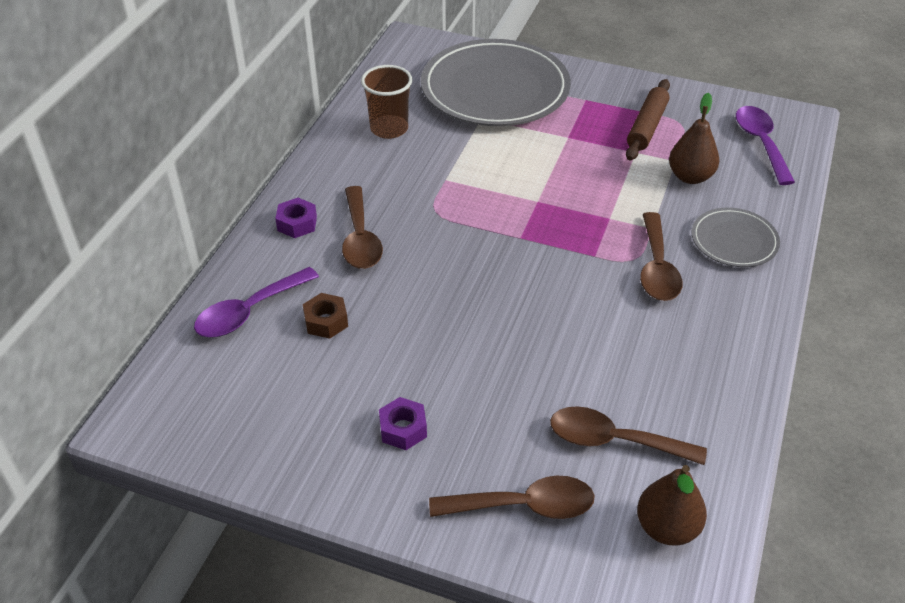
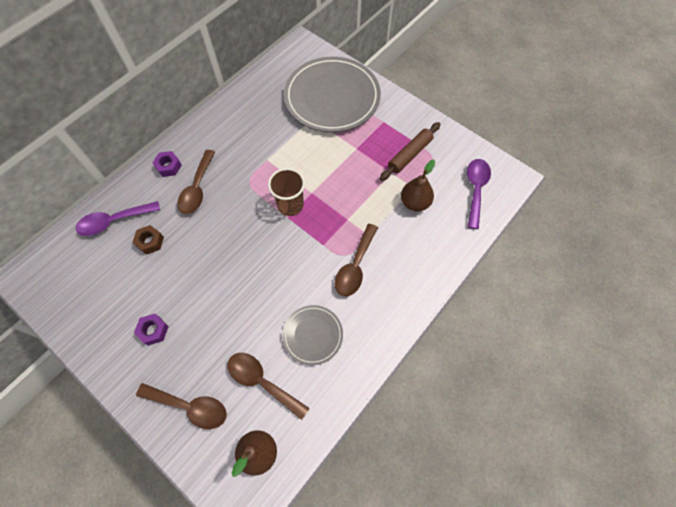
camera: 20 degrees right, 20 degrees up
brown cup [361,65,412,139] -> brown cup moved to [268,168,305,216]
grey plate [692,208,780,267] -> grey plate moved to [282,305,343,365]

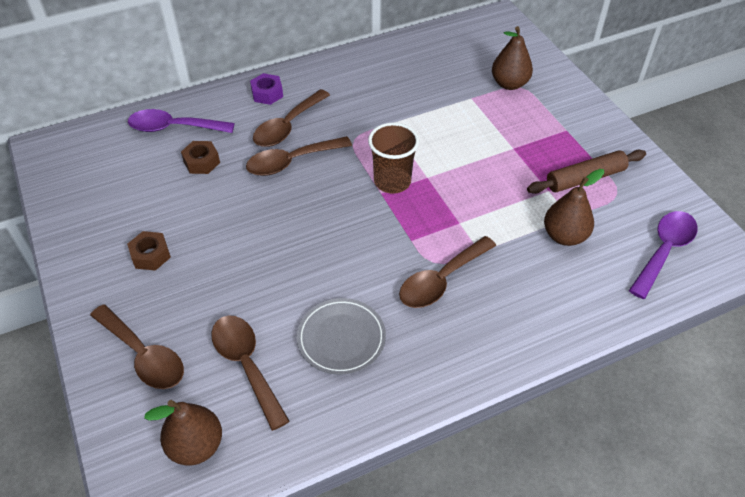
camera: 25 degrees right, 15 degrees down
purple nut [134,314,169,346] -> brown nut [127,231,171,271]
grey plate [284,57,381,132] -> brown pear [492,26,533,90]
none -> brown spoon [246,136,352,176]

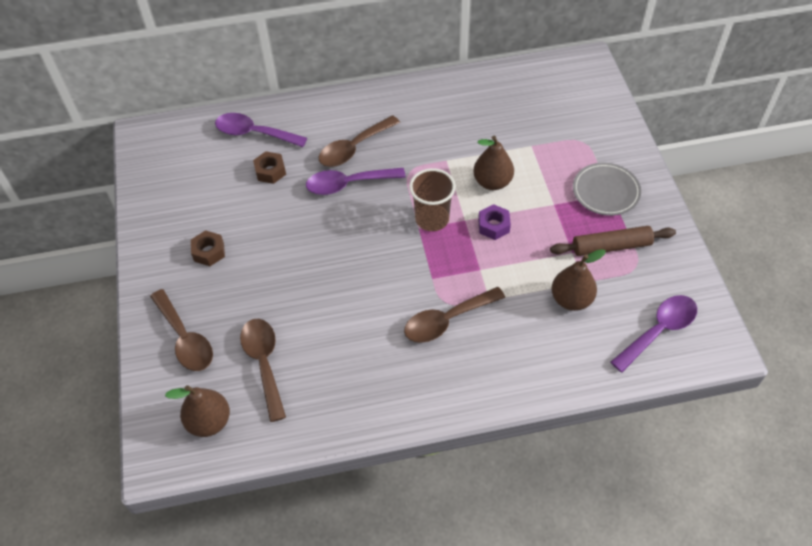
camera: 15 degrees right, 5 degrees up
brown spoon [246,136,352,176] -> purple spoon [306,168,406,195]
purple nut [250,73,283,105] -> purple nut moved to [478,204,511,240]
grey plate [297,298,386,375] -> grey plate moved to [573,163,641,216]
brown pear [492,26,533,90] -> brown pear moved to [473,135,514,190]

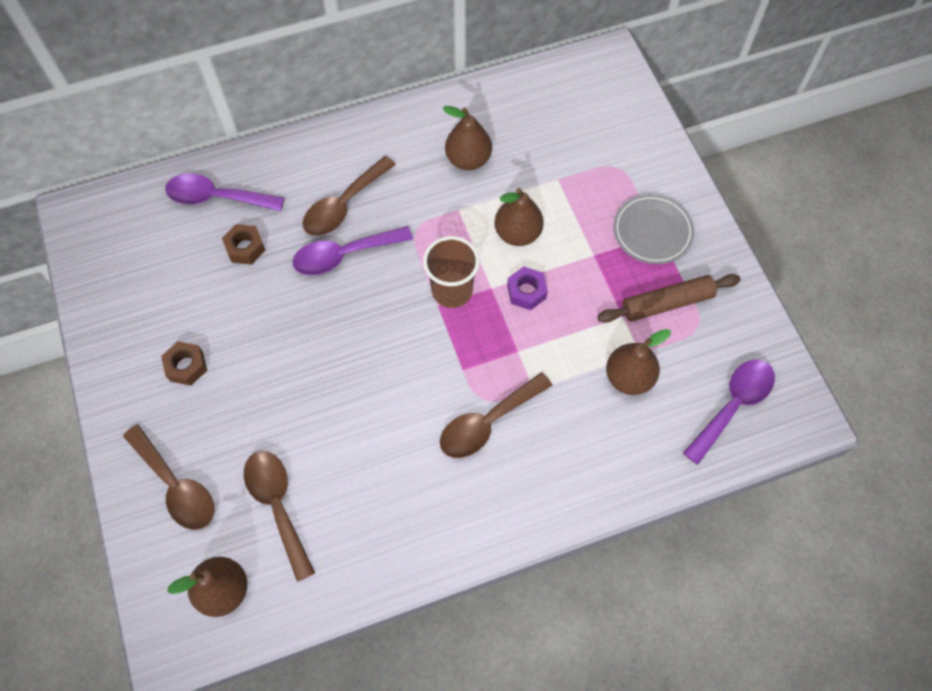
camera: 10 degrees left, 10 degrees up
none -> brown pear [442,106,492,170]

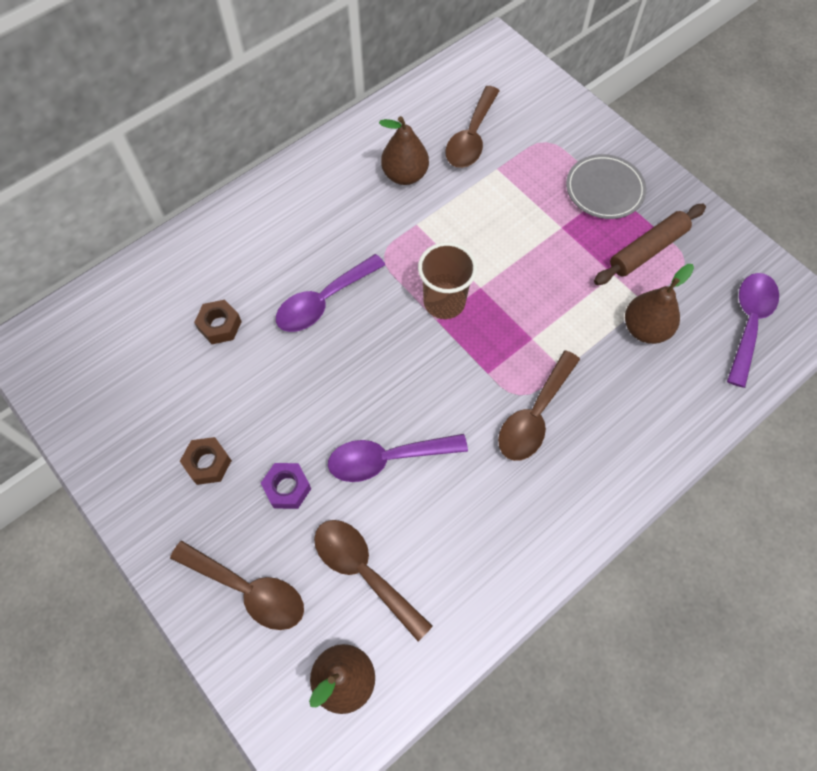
camera: 20 degrees left, 0 degrees up
purple spoon [165,173,284,211] -> purple spoon moved to [328,434,468,482]
brown spoon [302,156,396,236] -> brown spoon moved to [446,86,500,168]
brown pear [494,188,544,246] -> none
purple nut [507,267,548,310] -> purple nut moved to [261,463,311,509]

